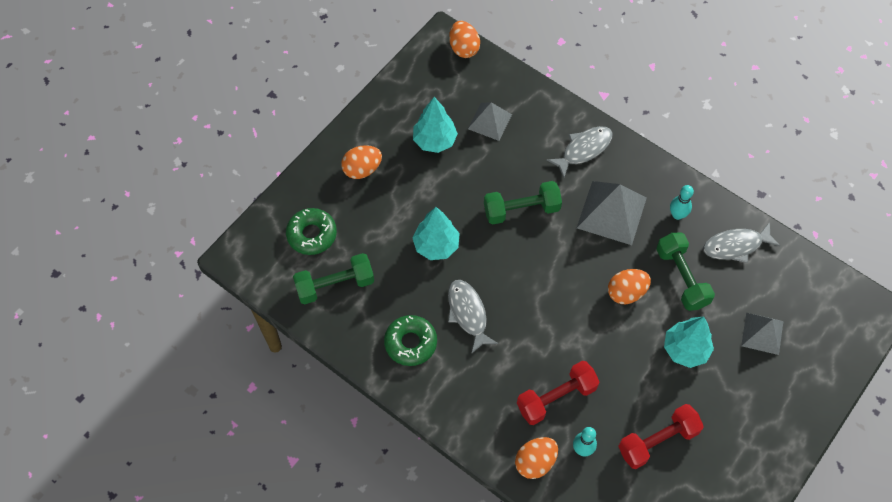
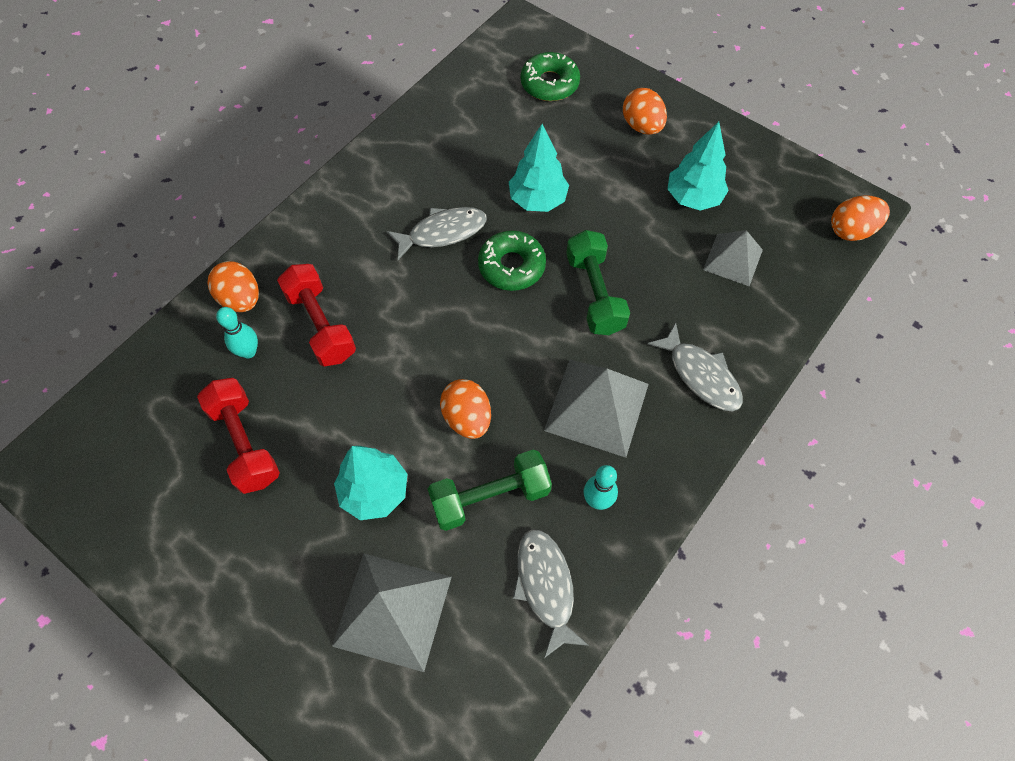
camera: 90 degrees right, 0 degrees up
green dumbbell [293,253,374,304] -> none
green donut [384,315,437,366] -> green donut moved to [478,230,546,291]
grey pyramid [741,313,783,355] -> grey pyramid [332,554,451,672], size x1.61

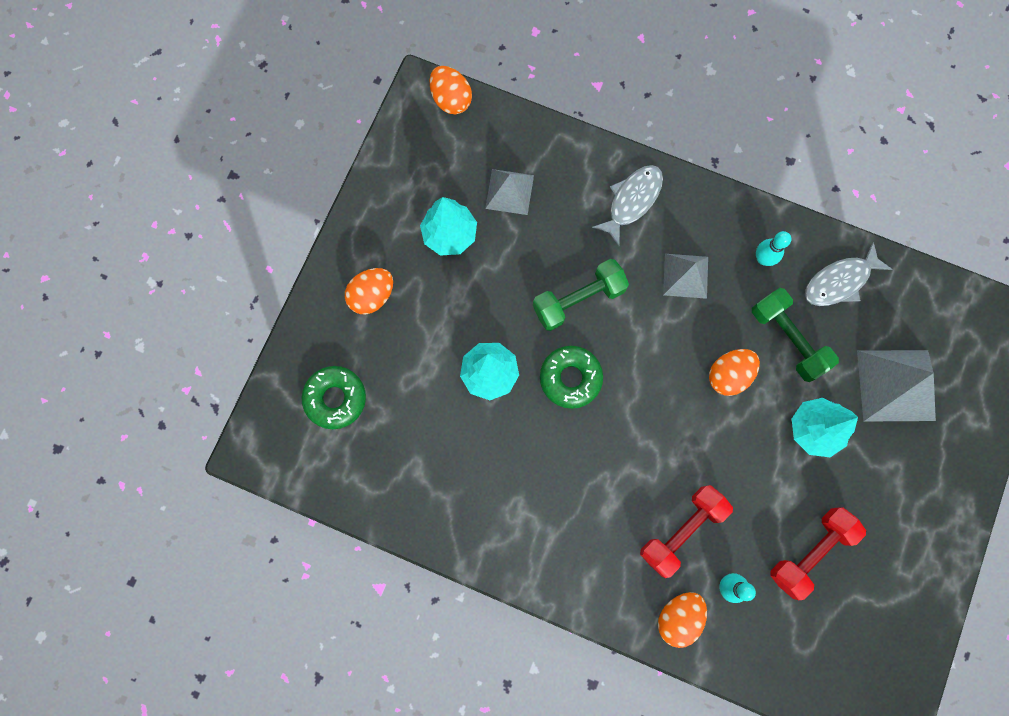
camera: 105 degrees left, 15 degrees up
grey fish [386,207,487,260] -> none
grey pyramid [544,359,649,458] -> grey pyramid [663,254,708,299], size x0.62

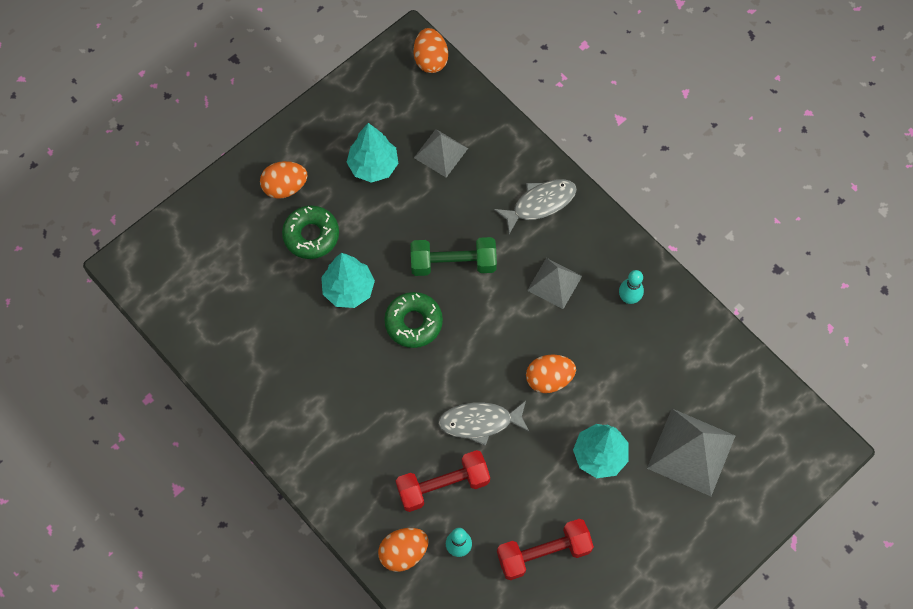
camera: 25 degrees right, 10 degrees down
green donut [302,366,366,429] -> green donut moved to [282,205,339,259]
green dumbbell [752,288,839,382] -> none
grey fish [805,242,893,306] -> grey fish moved to [438,401,529,446]

